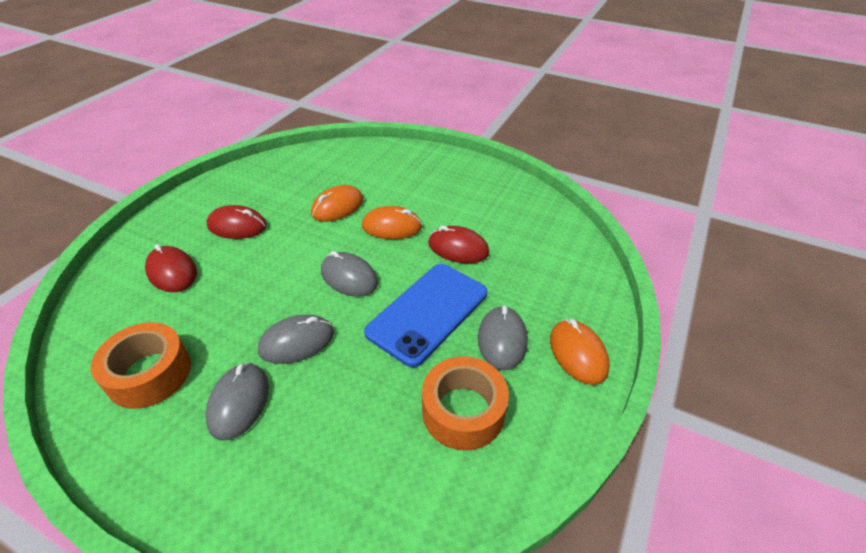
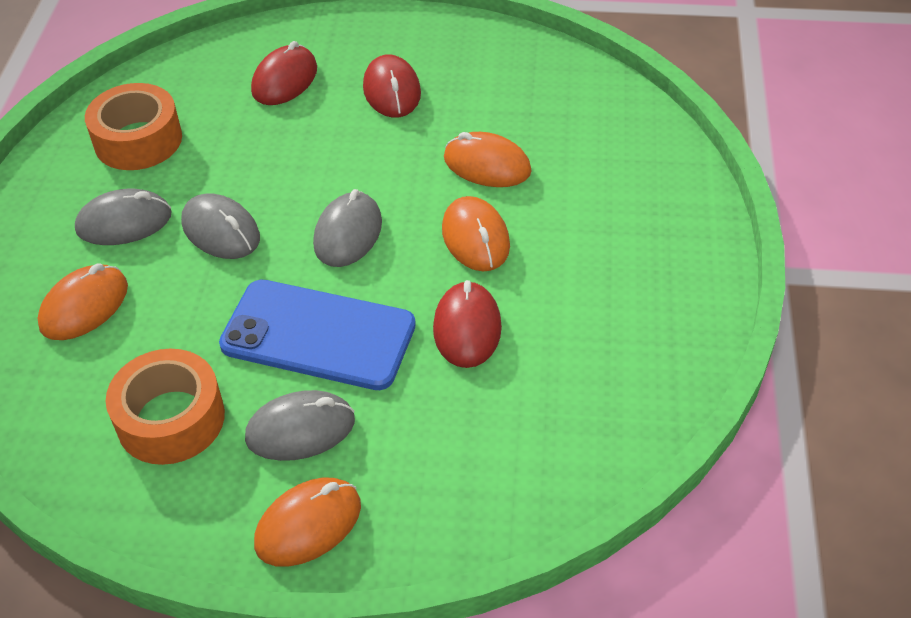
camera: 70 degrees right, 5 degrees up
none -> orange mouse [37,263,128,340]

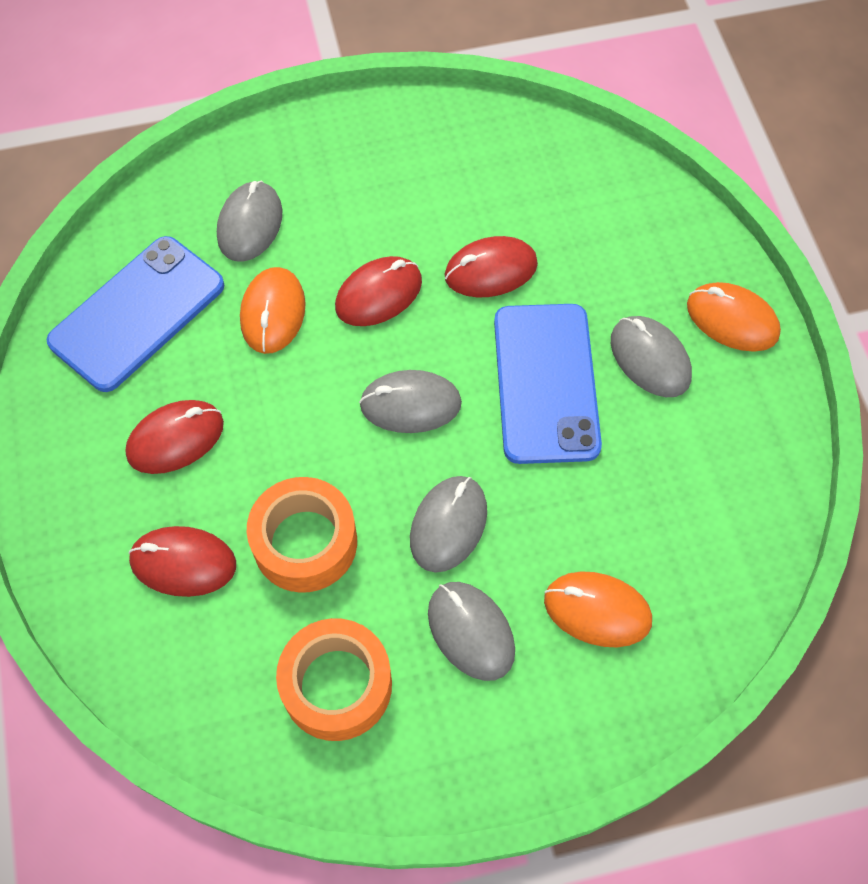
camera: 110 degrees left, 15 degrees up
orange tape [106,349,225,465] -> orange tape moved to [247,477,357,593]
orange mouse [442,196,510,271] -> red mouse [335,256,422,326]
none -> blue phone [46,236,224,392]
none -> grey mouse [217,181,282,262]

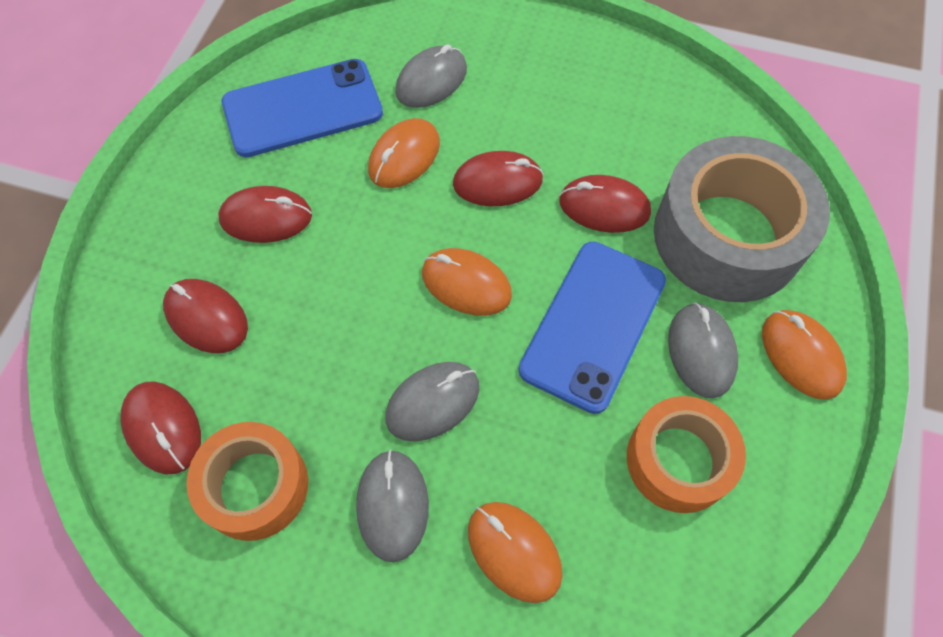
camera: 30 degrees right, 0 degrees up
orange tape [247,477,357,593] -> orange tape moved to [627,396,746,513]
grey mouse [359,370,462,433] -> orange mouse [422,248,512,316]
none -> red mouse [120,381,201,474]
none -> grey tape [654,136,830,302]

